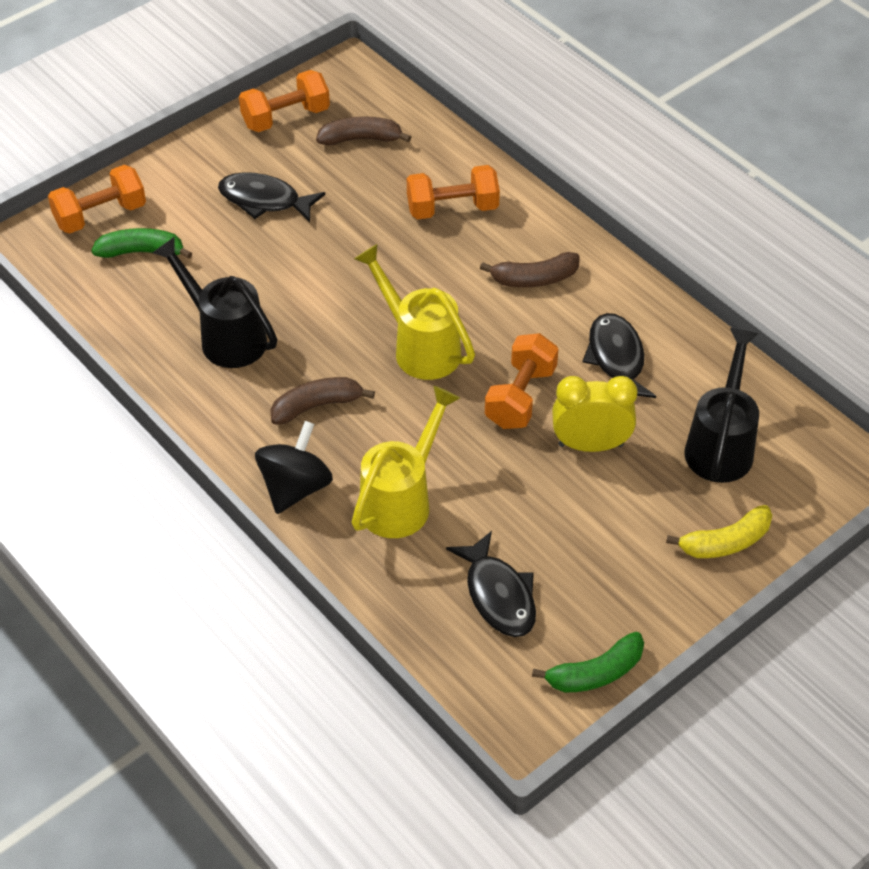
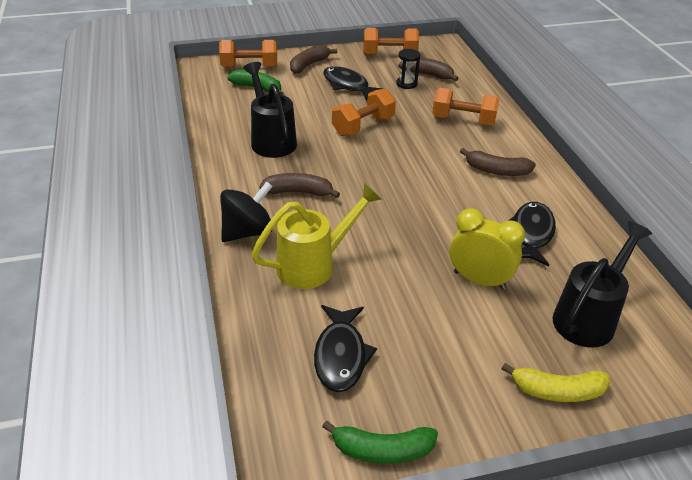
camera: 25 degrees right, 10 degrees down
yellow watering can [354,244,475,380] -> none
orange dumbbell [485,333,558,429] -> orange dumbbell moved to [332,88,396,136]
none -> brown banana [290,45,337,74]
none -> black hourglass [396,49,420,89]

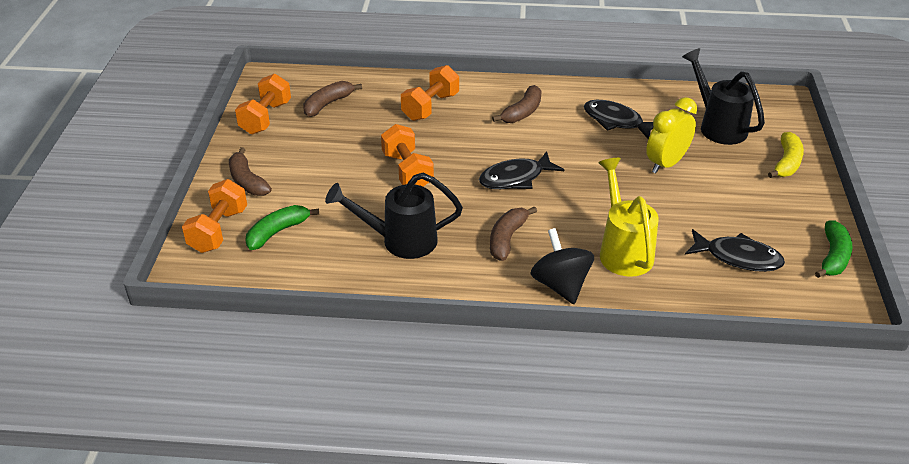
camera: 70 degrees left, 0 degrees up
black fish [323,66,383,101] -> black fish moved to [479,151,564,189]
black hourglass [396,49,420,89] -> none

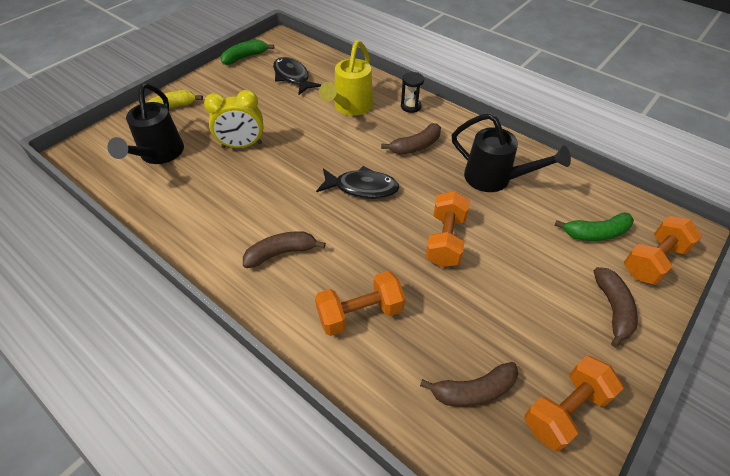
camera: 145 degrees left, 10 degrees up
black spinning top [530,228,594,304] -> black hourglass [401,72,424,113]
black fish [584,100,654,139] -> none

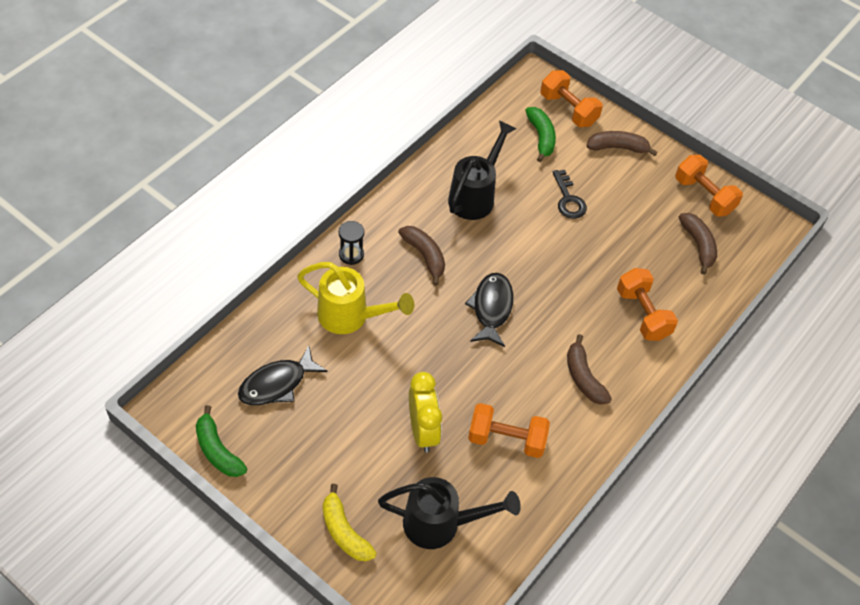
camera: 95 degrees left, 5 degrees up
orange dumbbell [426,191,470,267] -> orange dumbbell moved to [468,403,550,458]
none -> black key [553,170,587,219]

